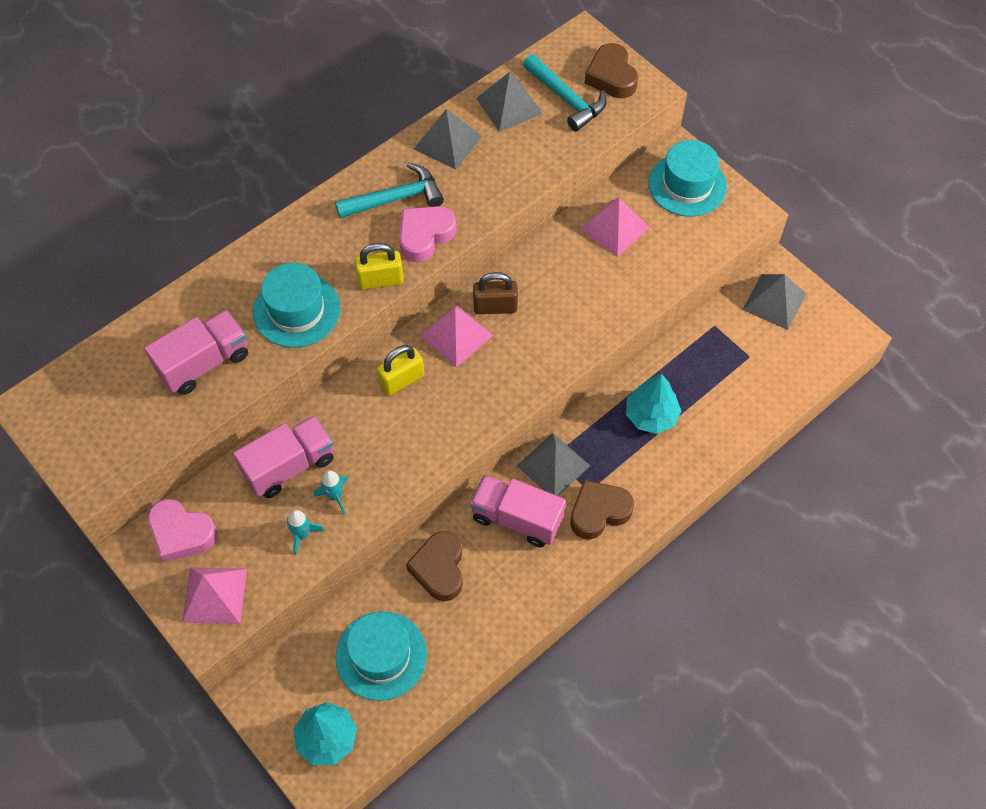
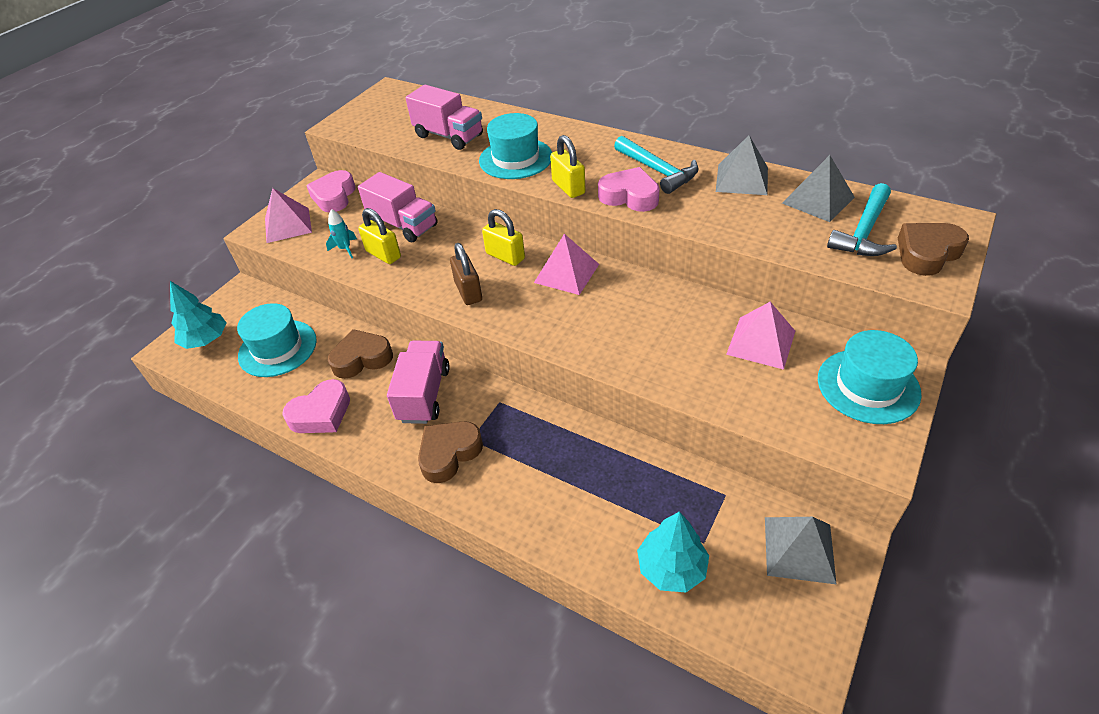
camera: 75 degrees right, 15 degrees down
turquoise rocket [314,470,348,514] -> yellow padlock [358,208,401,264]
brown padlock [473,272,518,314] -> brown padlock moved to [450,243,482,305]
grey pyramid [517,433,590,496] -> none
brown heart [570,480,634,540] -> brown heart turned 90 degrees counterclockwise [418,421,483,483]
turquoise tree [626,374,681,434] -> turquoise tree moved to [637,512,709,592]
none -> pink heart [282,379,350,433]

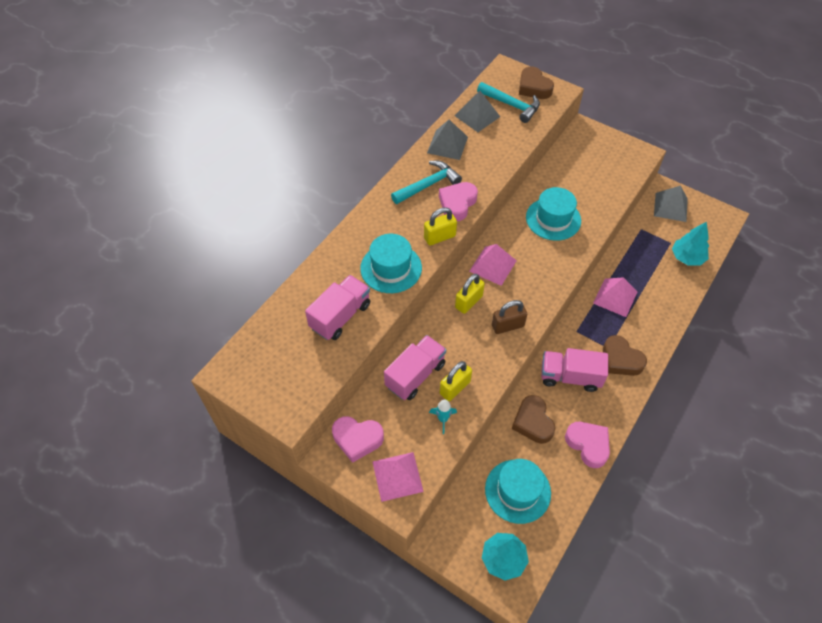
camera: 90 degrees left, 10 degrees up
pink pyramid [726,302,795,370] -> pink pyramid moved to [593,277,637,317]
turquoise hat [818,330,921,424] -> turquoise hat moved to [526,187,581,241]

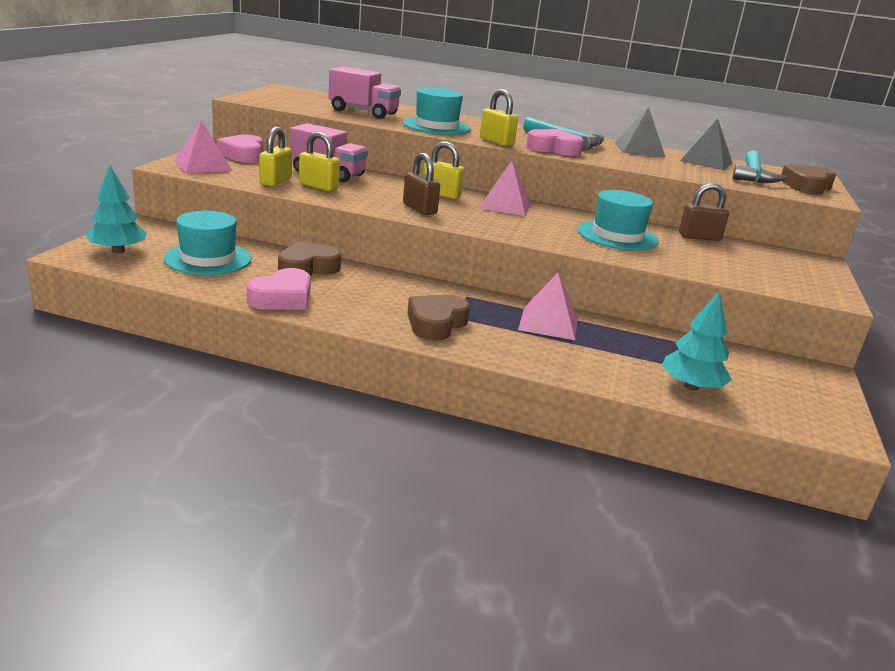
camera: 70 degrees right, 30 degrees down
turquoise rocket [429,400,457,434] -> yellow padlock [259,127,292,186]
pink truck [541,348,608,392] -> none
grey pyramid [654,186,688,222] -> none
none -> brown padlock [679,183,729,241]

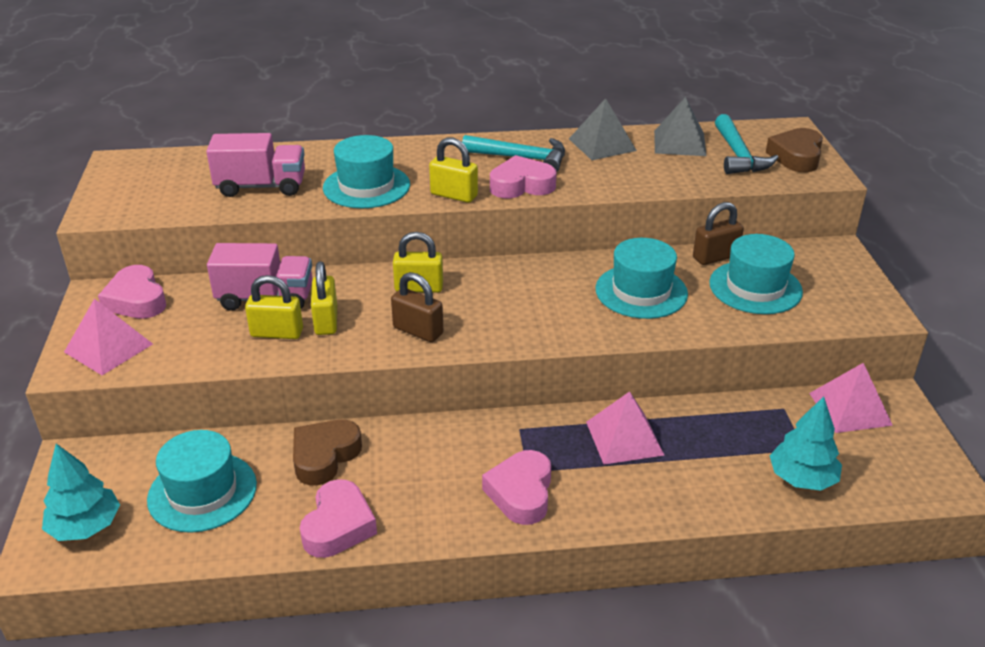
camera: 20 degrees left, 10 degrees up
yellow padlock [259,127,292,186] -> yellow padlock moved to [311,261,337,335]
brown heart [407,295,470,341] -> pink heart [482,450,551,525]
pink pyramid [479,161,531,216] -> pink pyramid moved to [809,363,893,433]
none -> turquoise hat [709,234,803,314]

